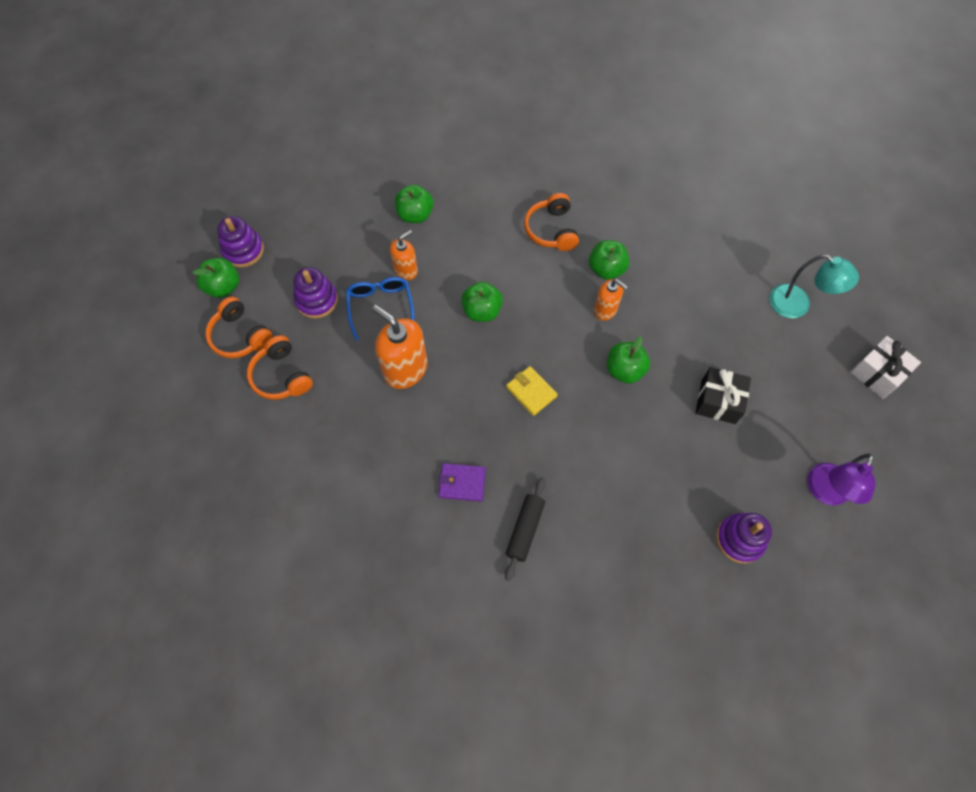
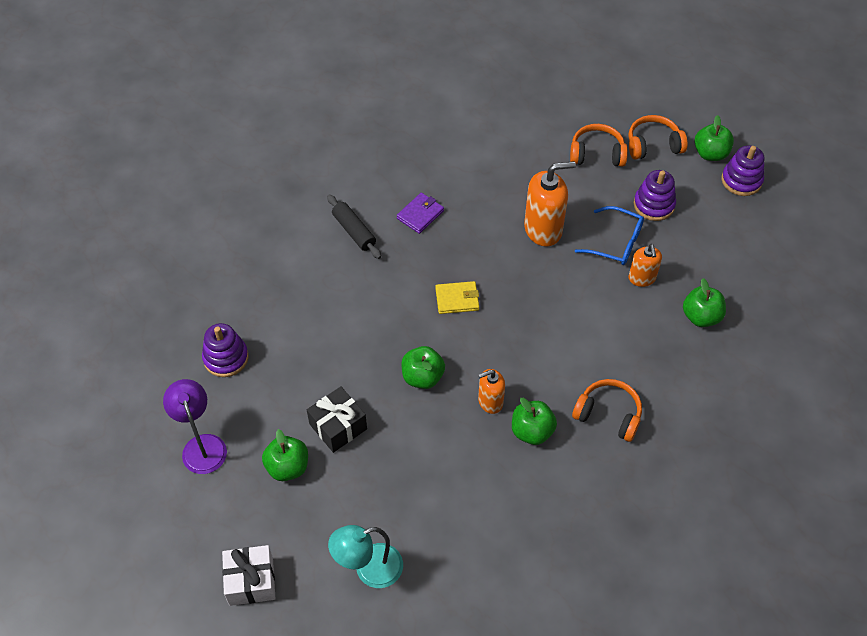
camera: 125 degrees right, 10 degrees down
green apple [461,282,503,322] -> green apple moved to [262,429,308,481]

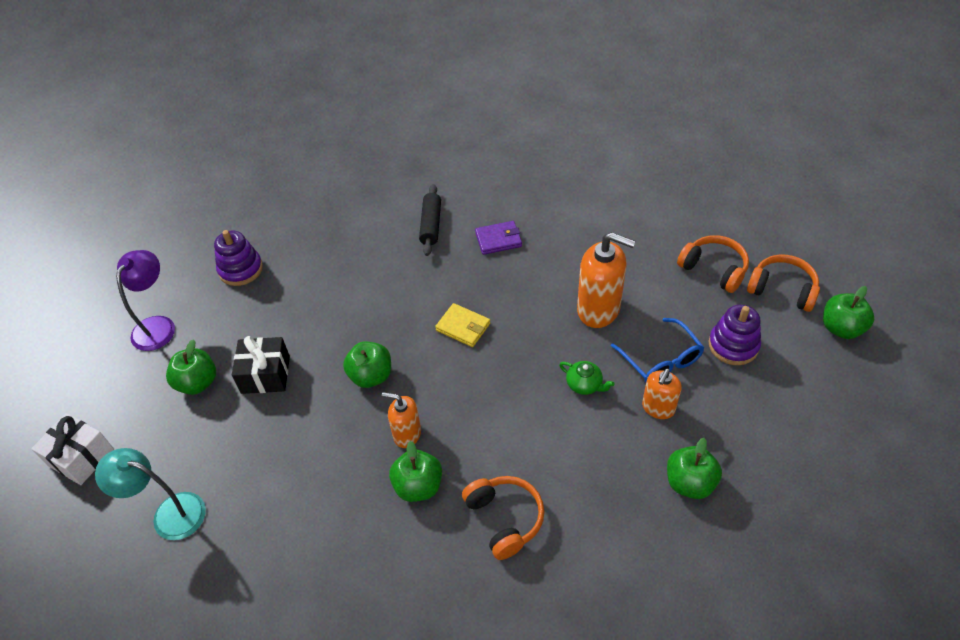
camera: 40 degrees right, 5 degrees down
purple stacking toy [721,145,764,196] -> none
none -> green teapot [559,361,614,395]

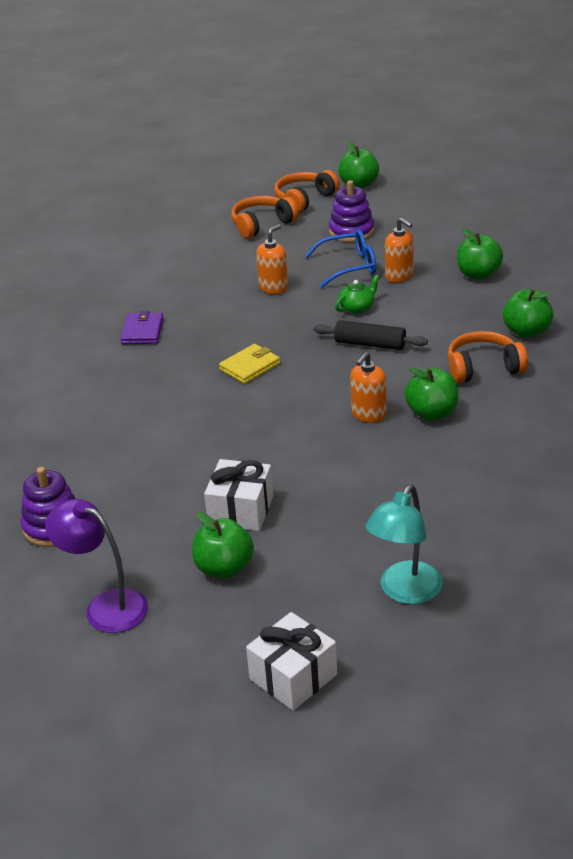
camera: 75 degrees left, 15 degrees down
black gift [232,336,290,394] -> white gift [204,459,273,531]
green apple [343,341,391,388] -> green apple moved to [503,289,553,338]
black rolling pin [419,184,441,256] -> black rolling pin moved to [314,320,428,350]
orange soap dispenser [577,232,636,328] -> orange soap dispenser [256,225,288,294], size x0.59

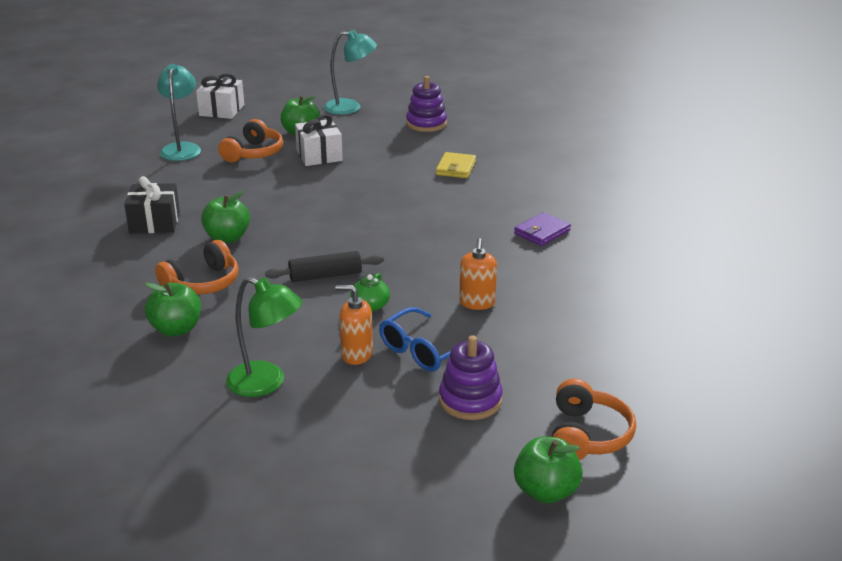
camera: 145 degrees right, 5 degrees down
purple lamp [45,499,148,633] -> turquoise lamp [324,30,377,115]
purple wallet [120,311,164,344] -> purple wallet turned 75 degrees clockwise [514,212,571,246]
yellow wallet [219,344,280,384] -> yellow wallet moved to [436,152,476,178]
orange headphones [231,196,299,239] -> orange headphones moved to [218,119,283,162]
orange soap dispenser [350,352,387,423] -> none
green apple [457,228,503,280] -> green lamp [226,277,302,397]
none -> black gift [124,176,180,234]

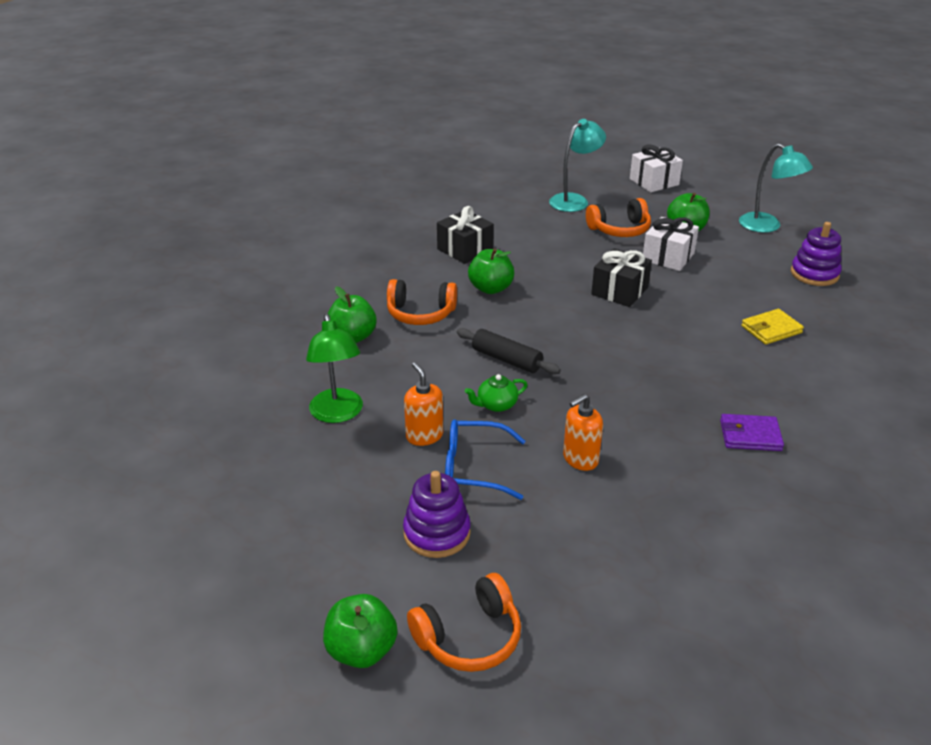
camera: 50 degrees right, 5 degrees up
none -> black gift [591,248,652,307]

